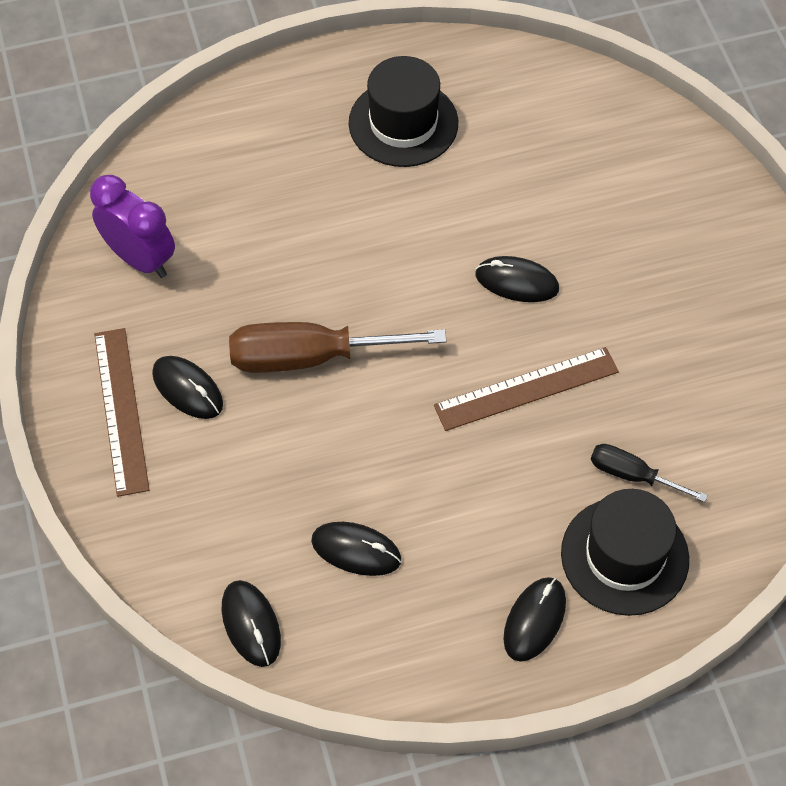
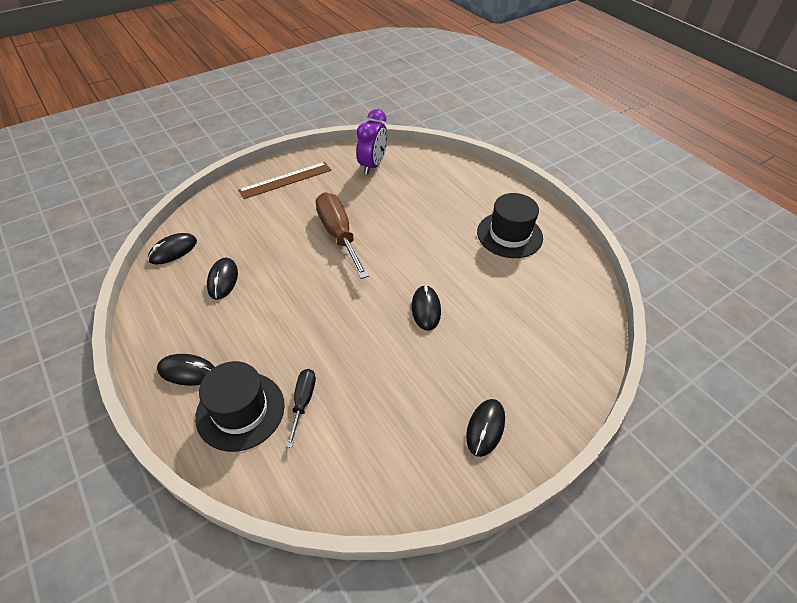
camera: 70 degrees right, 10 degrees down
black mouse [152,356,223,419] -> black mouse moved to [466,399,505,457]
brown ruler [434,347,619,431] -> none

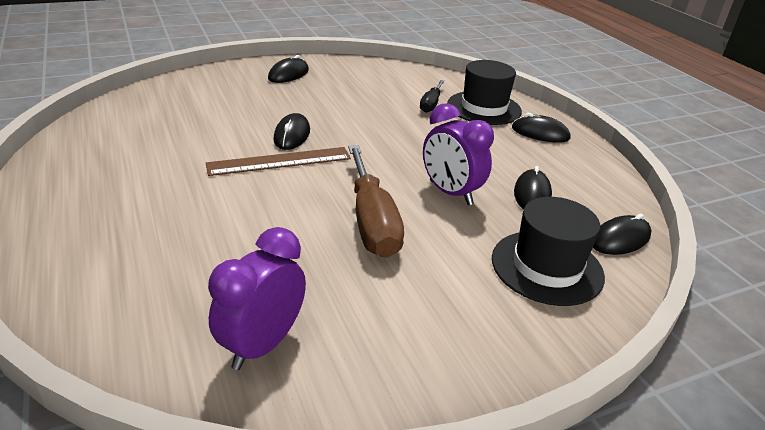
camera: 170 degrees left, 15 degrees down
brown ruler [238,162,331,199] -> brown ruler moved to [206,147,351,176]
black hat [477,193,543,258] -> black hat moved to [492,197,605,306]
none -> purple clock [423,103,494,205]

